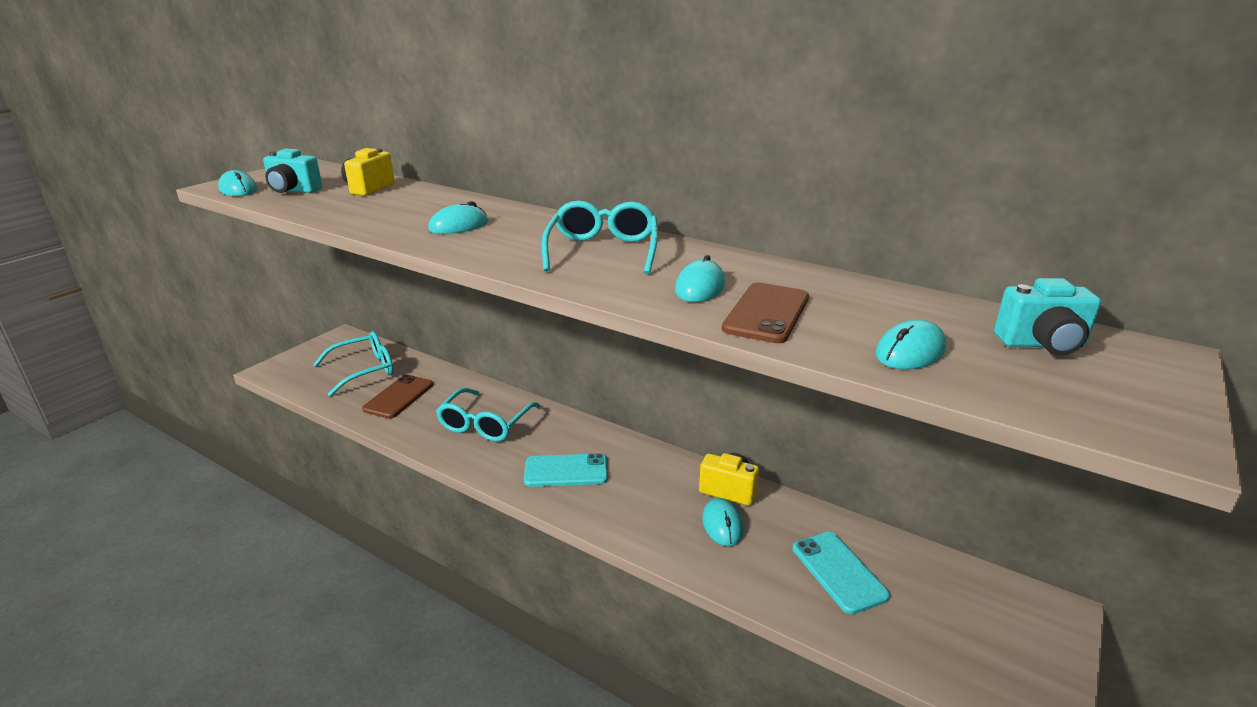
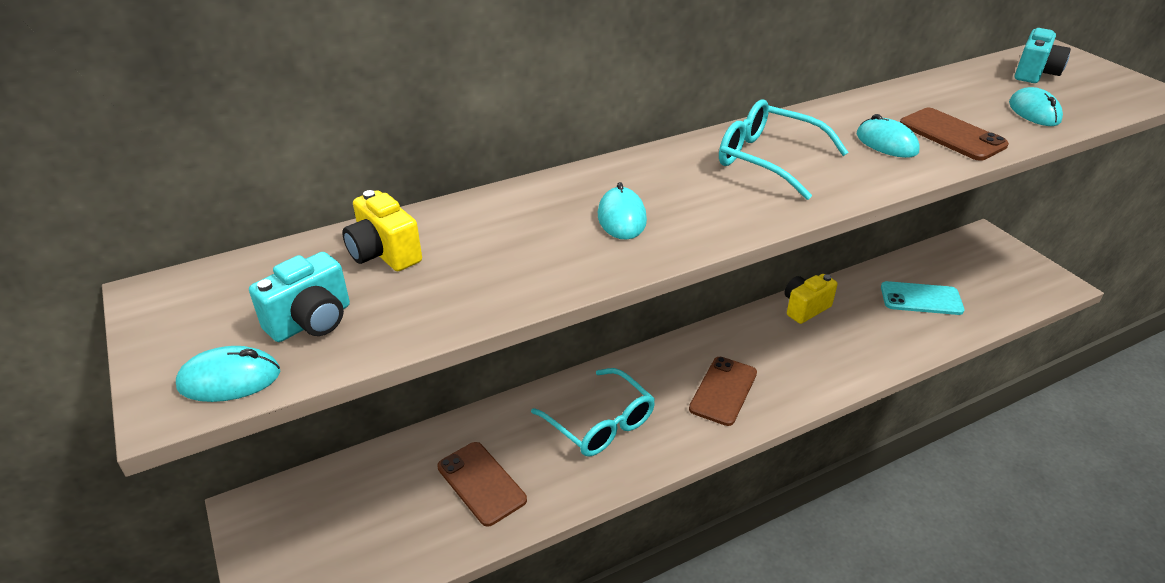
camera: 60 degrees left, 10 degrees up
turquoise glasses [313,331,394,396] -> none
turquoise phone [524,453,608,487] -> brown phone [689,357,757,426]
turquoise mouse [702,498,744,546] -> none

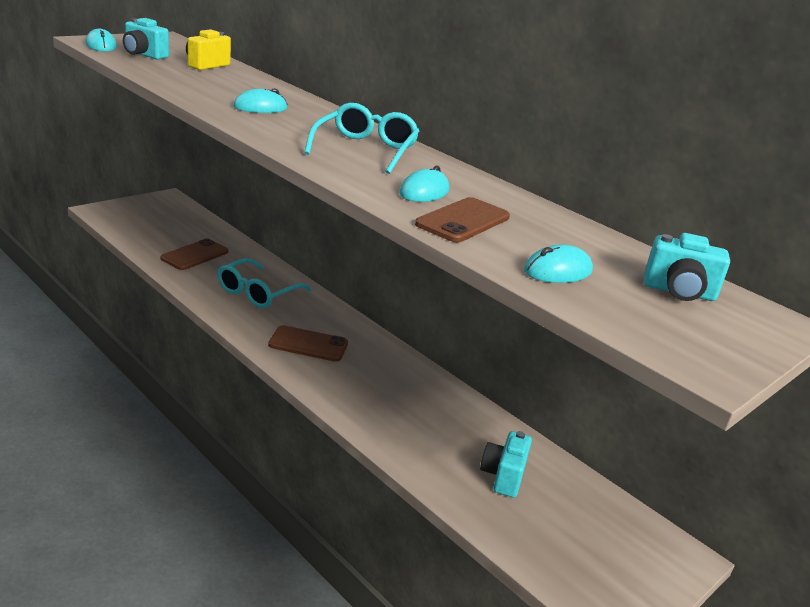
camera: 70 degrees right, 10 degrees down
yellow camera [785,274,838,324] -> none
turquoise phone [881,281,964,315] -> turquoise camera [480,431,532,498]

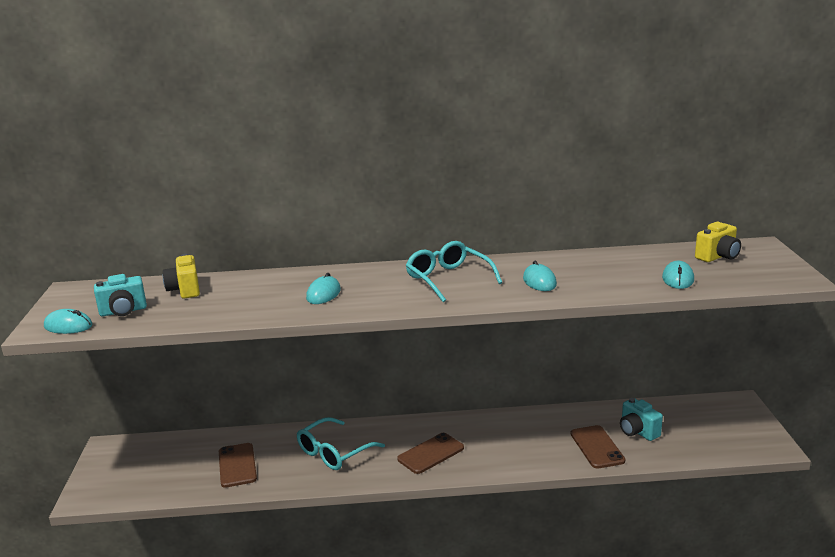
camera: 45 degrees left, 5 degrees down
turquoise glasses [217,258,312,308] -> turquoise glasses turned 60 degrees clockwise [297,417,385,470]
brown phone [415,197,510,242] -> brown phone moved to [571,425,625,469]
turquoise camera [644,233,730,301] -> yellow camera [695,222,741,262]

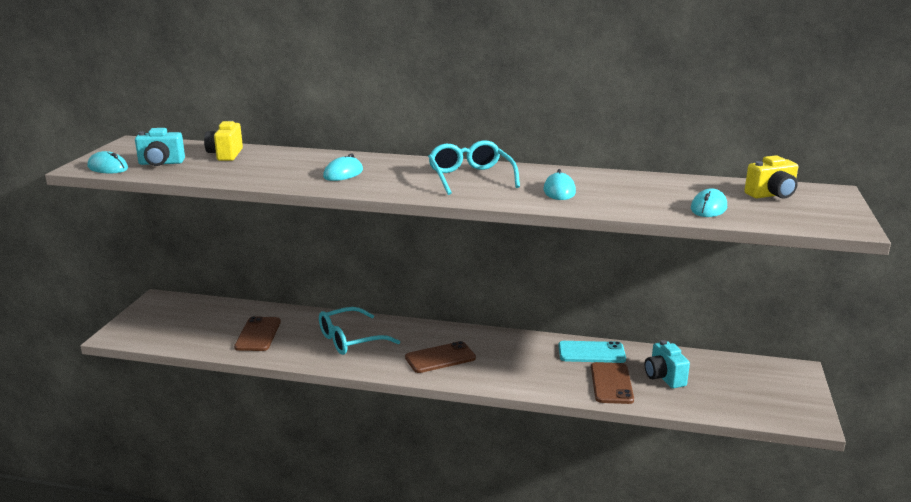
camera: 15 degrees right, 0 degrees up
none -> turquoise phone [558,341,626,363]

